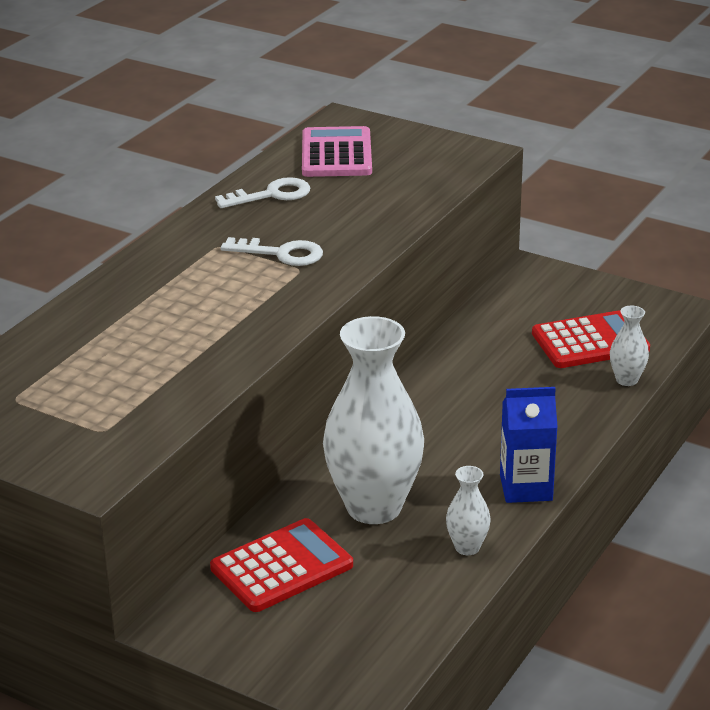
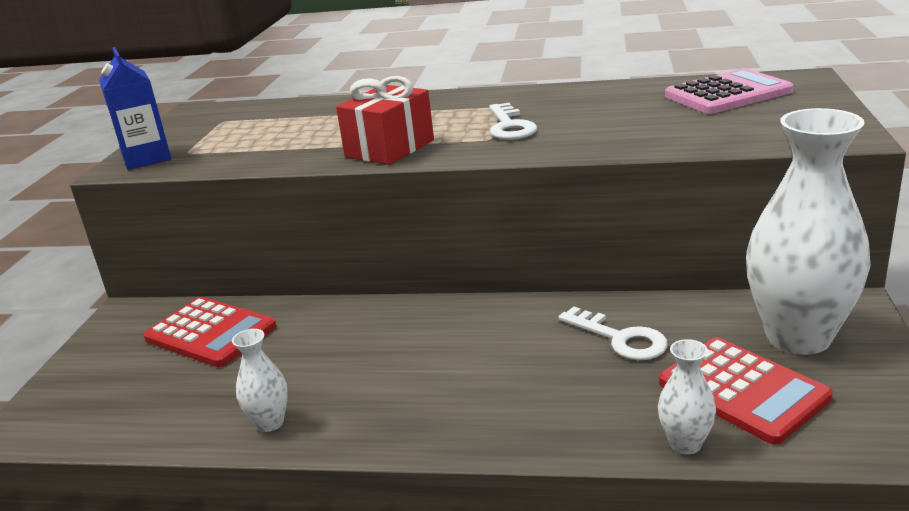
camera: 70 degrees right, 5 degrees down
white key [215,177,311,208] -> white key moved to [558,307,668,360]
white vase [323,316,424,524] -> white vase moved to [746,108,870,355]
blue carton [500,387,558,503] -> blue carton moved to [99,47,171,170]
none -> red gift [336,76,434,165]

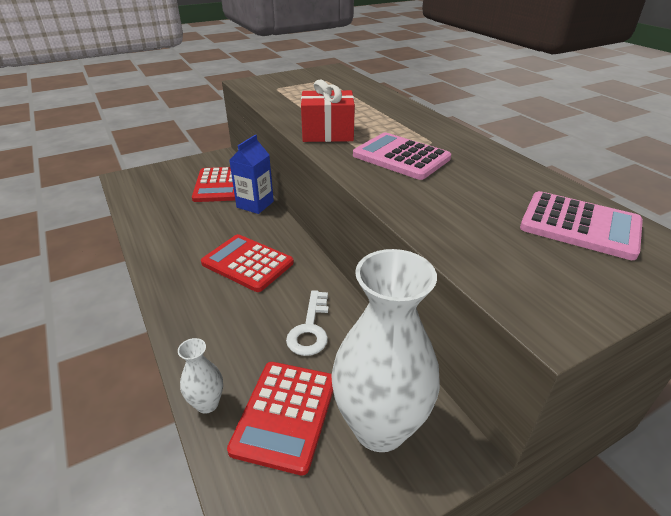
camera: 50 degrees right, 10 degrees up
blue carton [99,47,171,170] -> blue carton moved to [229,135,274,214]
white vase [232,329,288,432] -> none
white key [489,103,537,140] -> pink calculator [353,133,451,180]
none -> red calculator [201,234,294,292]

